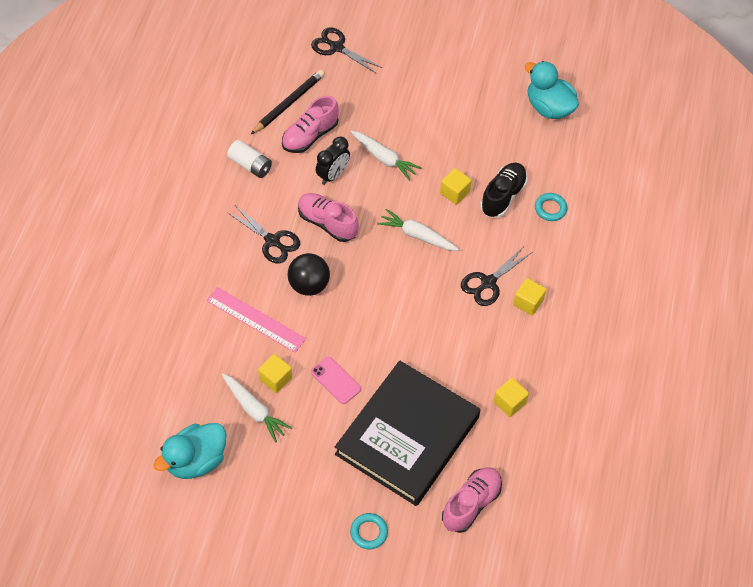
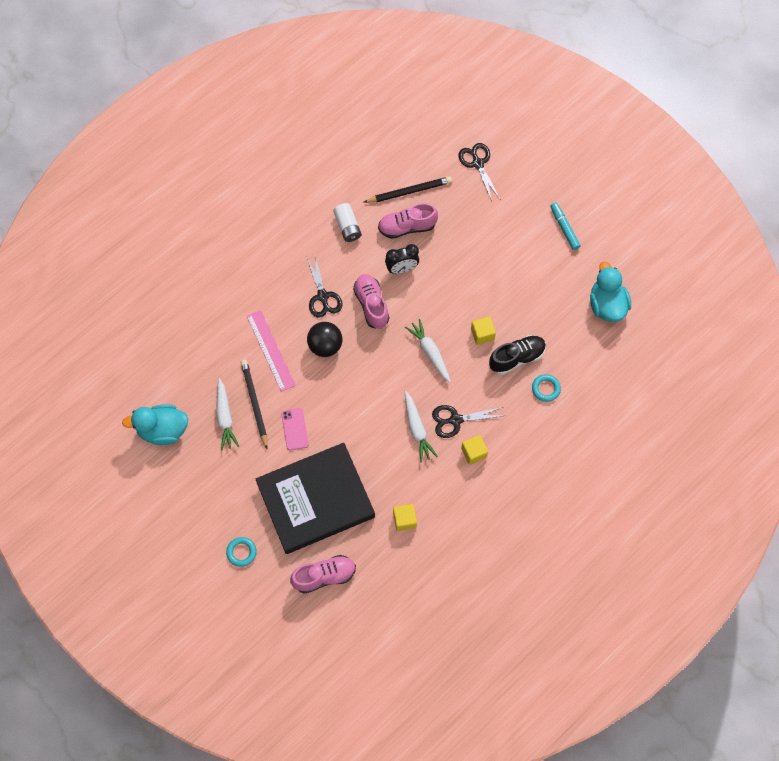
camera: 35 degrees right, 10 degrees up
yellow cube [258,354,292,393] -> black pencil [241,360,268,449]
white carrot [351,131,421,181] -> white carrot moved to [405,391,438,462]
none -> turquoise marker [550,202,581,250]

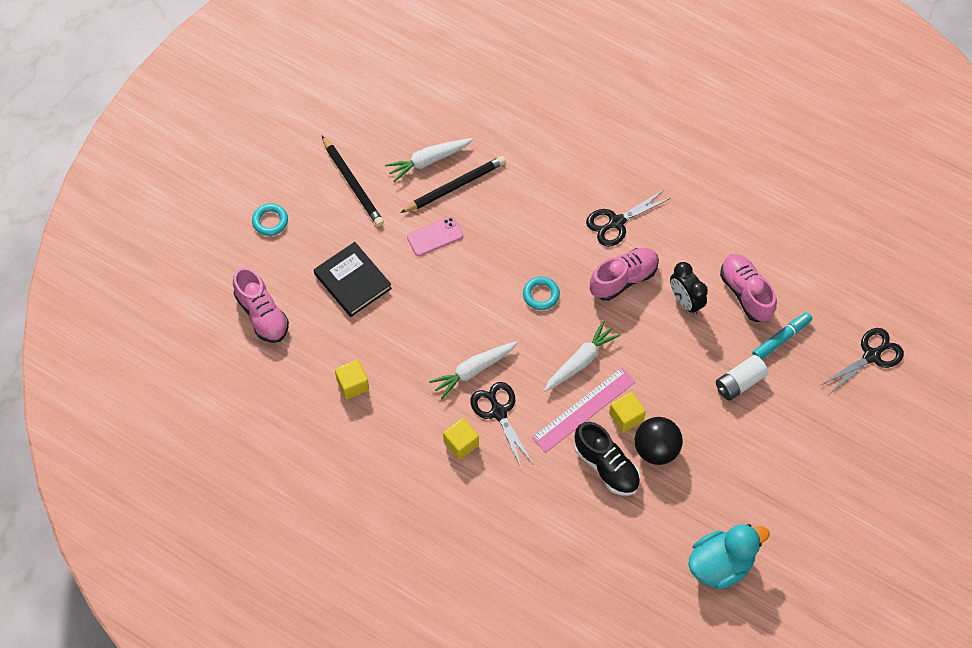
camera: 75 degrees right, 5 degrees down
turquoise duck [122,404,188,445] -> none
pink ruler [247,310,296,392] -> pink ruler moved to [532,367,635,453]
black book [255,443,375,554] -> black book [314,242,392,317], size x0.52
black ball [307,322,342,357] -> black ball moved to [635,417,683,465]
white battery [333,203,361,242] -> white battery moved to [716,355,768,400]
black pencil [364,176,452,203] -> black pencil moved to [322,136,384,226]
turquoise ring [532,374,561,402] -> turquoise ring moved to [523,276,560,310]
turquoise marker [550,202,581,250] -> turquoise marker moved to [752,312,812,359]

